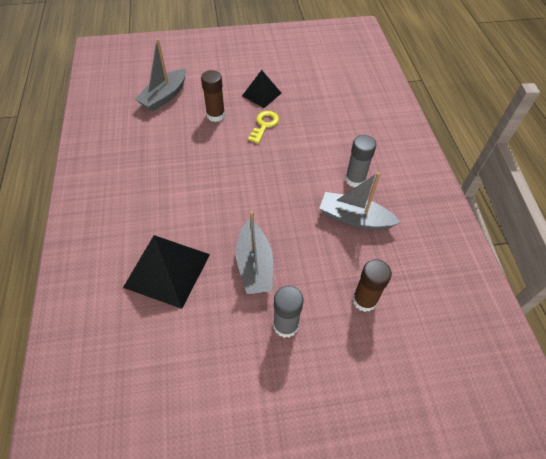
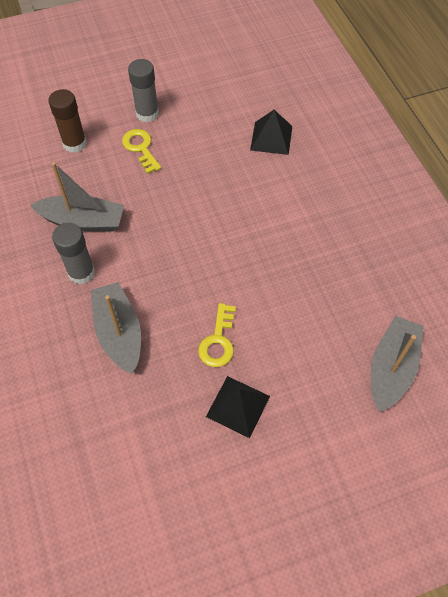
camera: 170 degrees right, 5 degrees up
black pyramid [123,235,210,309] -> black pyramid [250,110,292,155], size x0.60
brown glue stick [201,70,225,122] -> none
grey boat [236,211,273,294] -> grey boat moved to [91,282,141,374]
none -> yellow key [122,129,161,174]

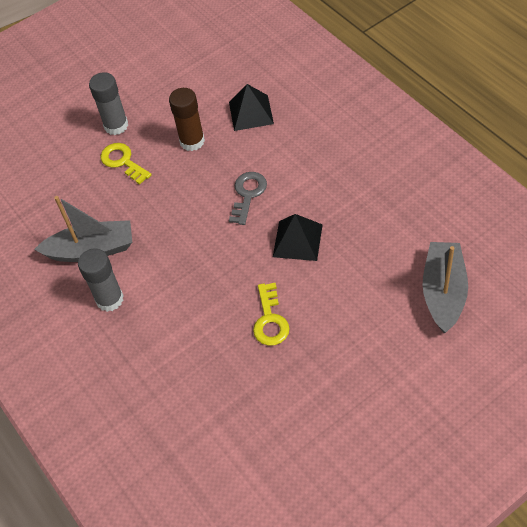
camera: 10 degrees left, 5 degrees down
brown glue stick [48,89,87,153] -> brown glue stick moved to [169,88,205,151]
grey boat [91,282,141,374] -> none
black pyramid [206,376,270,438] -> black pyramid moved to [273,214,323,261]
none -> grey key [229,172,267,225]

